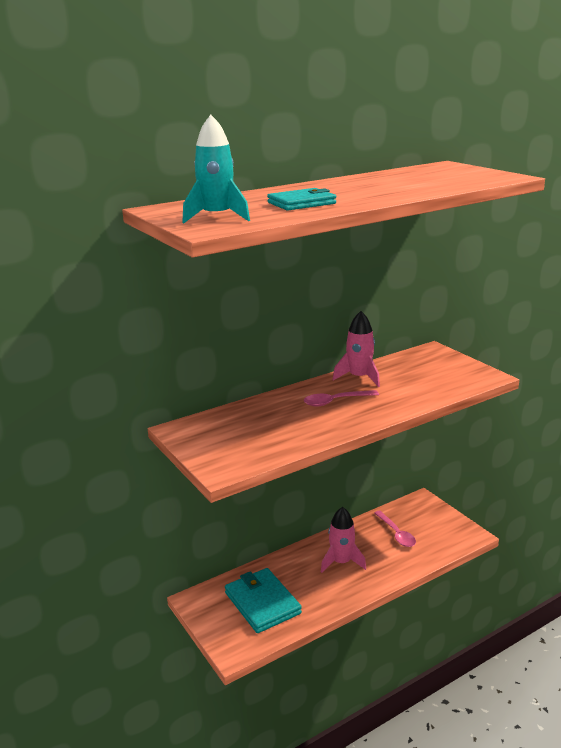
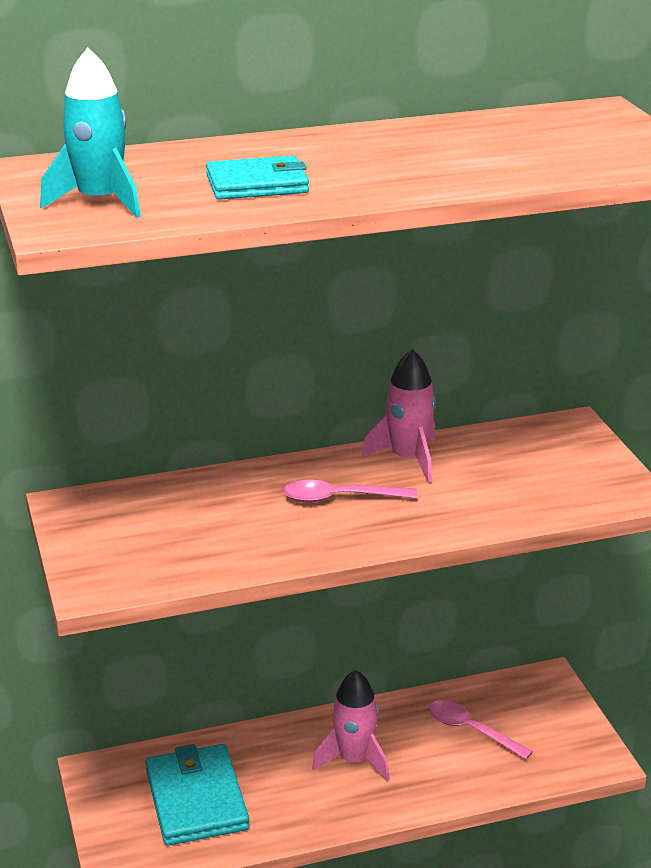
camera: 15 degrees right, 5 degrees up
pink spoon [374,511,416,547] -> pink spoon turned 135 degrees clockwise [428,700,533,760]

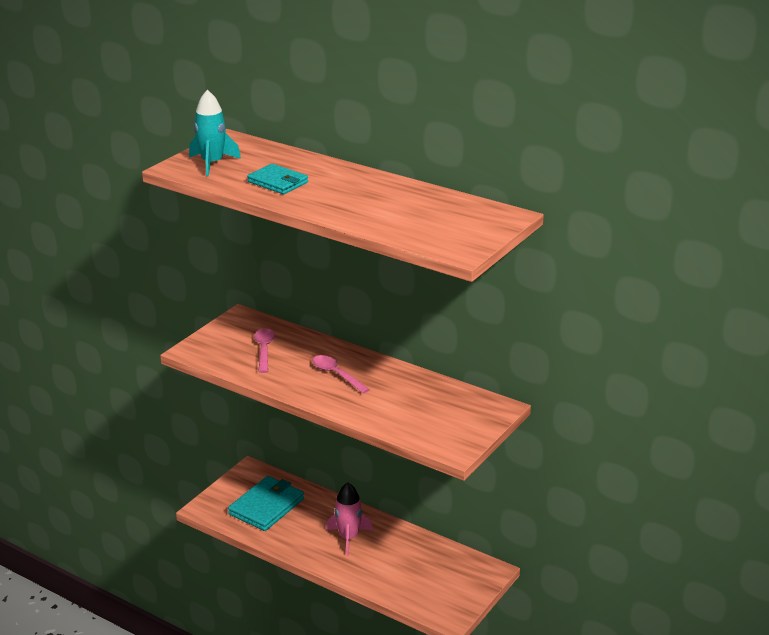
camera: 50 degrees right, 0 degrees up
pink rocket [361,349,436,483] -> none
pink spoon [428,700,533,760] -> pink spoon moved to [254,328,275,373]

